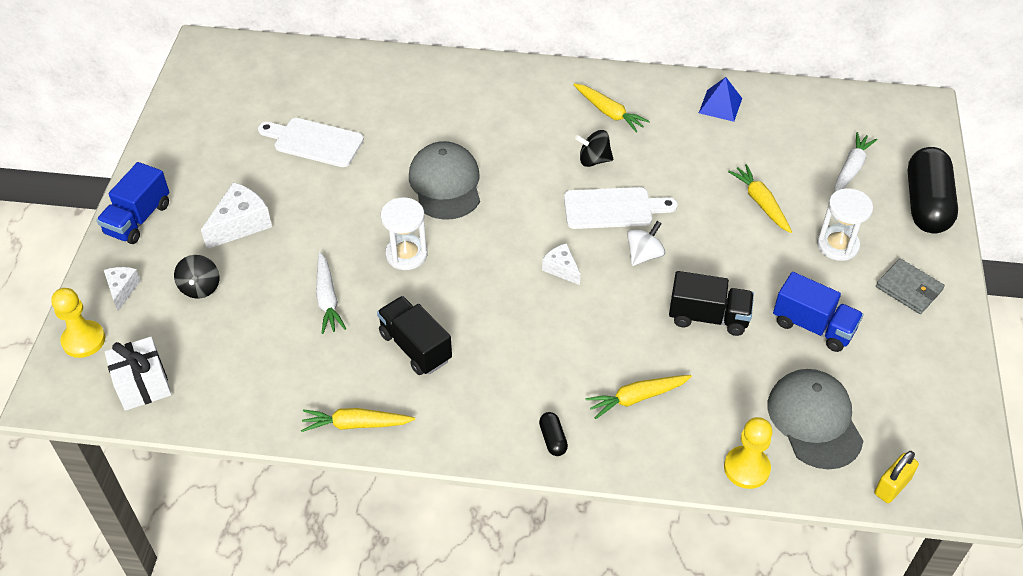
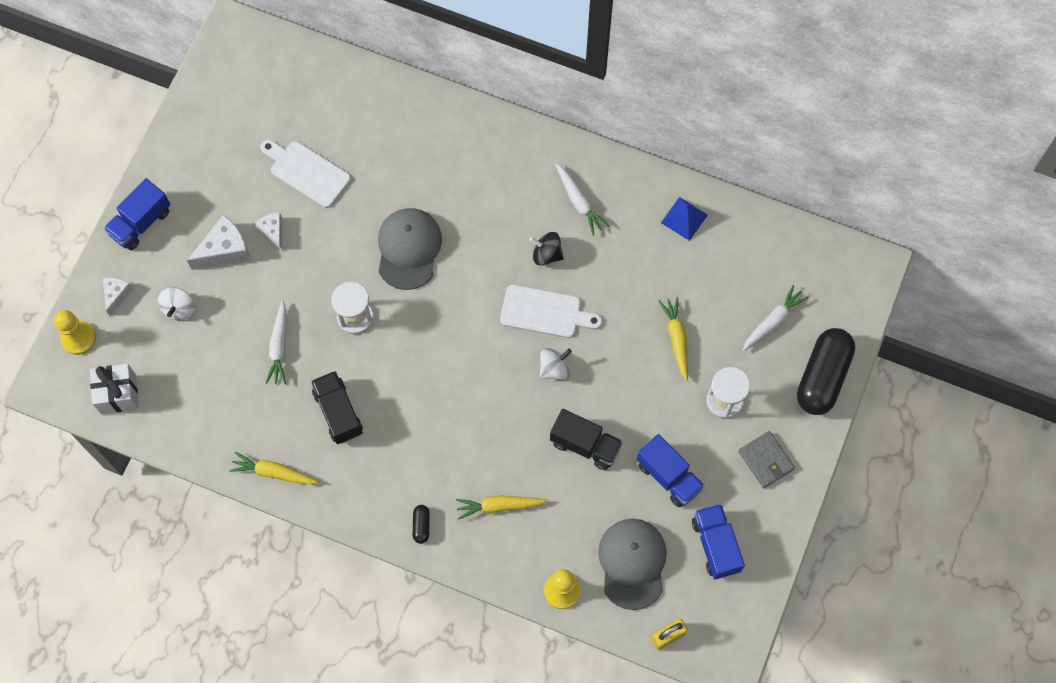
camera: 15 degrees right, 20 degrees up
black spinning top [174,255,219,299] -> white spinning top [158,287,195,321]
white cheese [542,243,581,285] -> white cheese moved to [255,212,282,250]
yellow carrot [573,83,650,133] -> white carrot [555,163,610,235]
none -> blue truck [692,504,745,579]

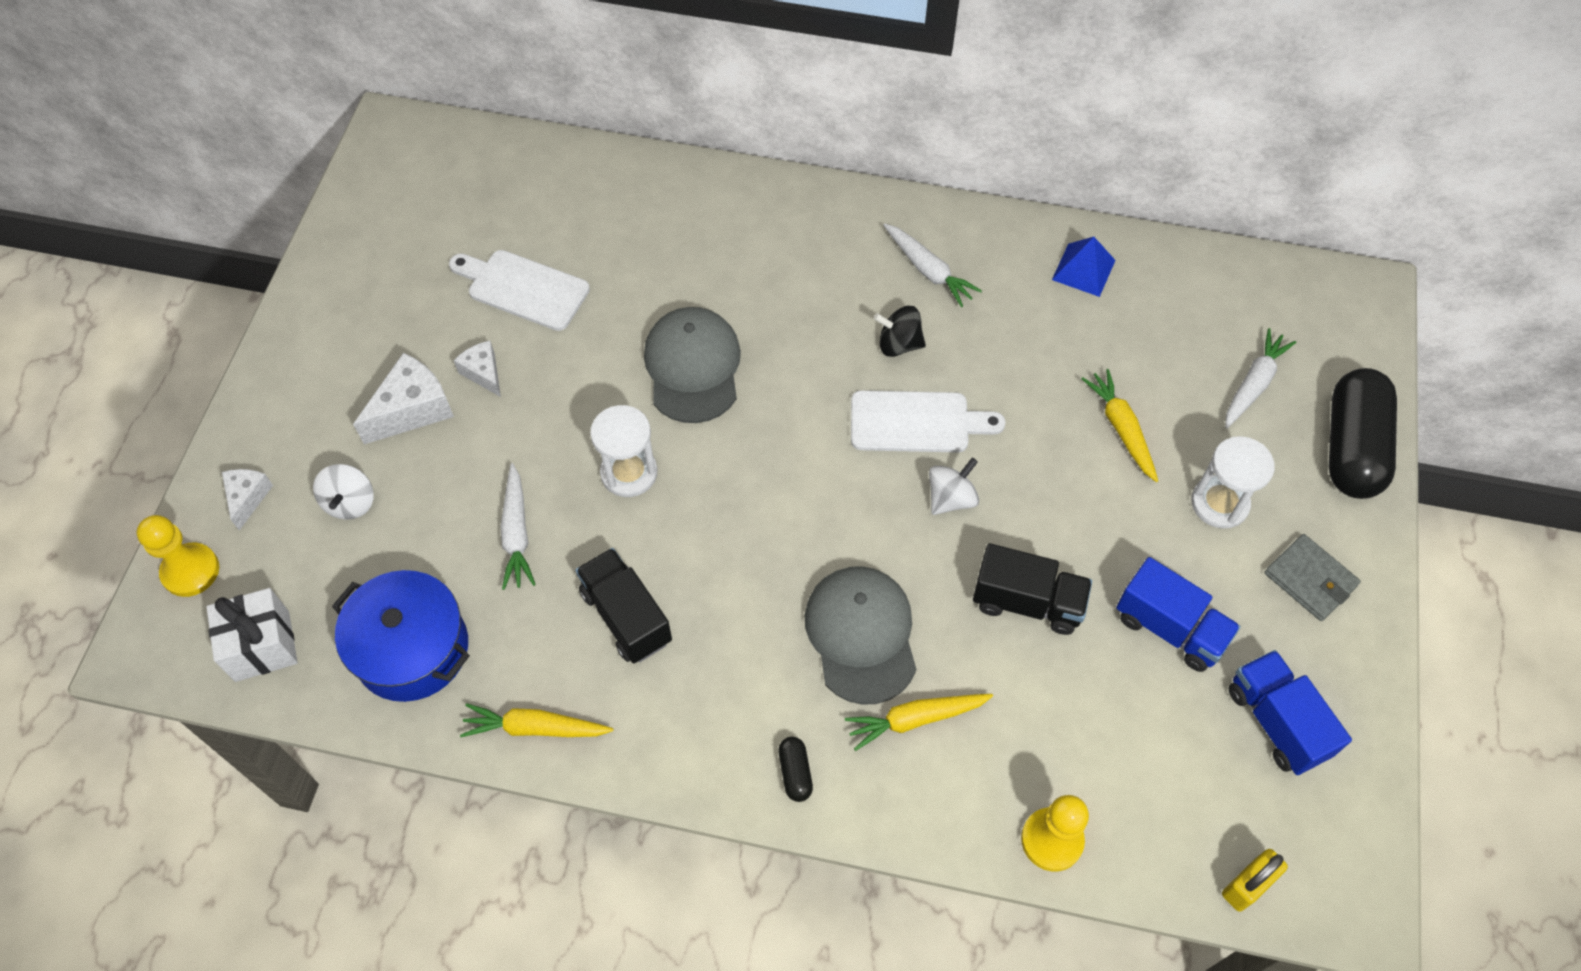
camera: 10 degrees left, 10 degrees down
blue truck [104,178,170,250] -> none
grey cap [598,518,667,610] -> grey cap moved to [805,566,916,705]
none -> blue pot [332,570,470,702]

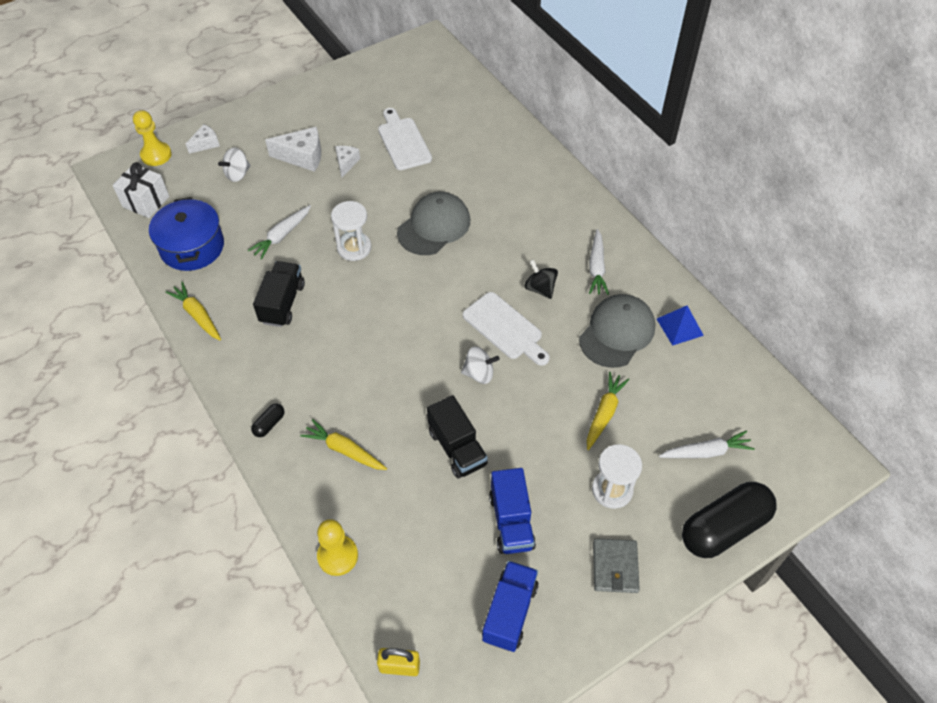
camera: 45 degrees right, 5 degrees down
grey cap [805,566,916,705] -> grey cap moved to [579,294,655,368]

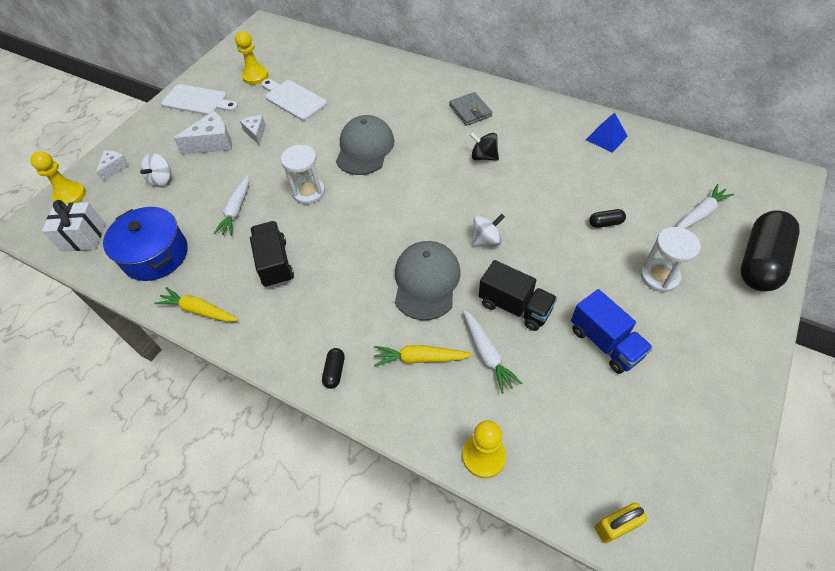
camera: 25 degrees left, 0 degrees up
white cutting board [463,292,550,366] -> white cutting board moved to [161,84,238,115]
blue truck [482,561,539,652] -> none
grey cap [579,294,655,368] -> grey cap moved to [395,241,461,320]
yellow carrot [587,372,630,450] -> black capsule [589,209,626,228]
white carrot [589,229,609,295] -> white carrot moved to [463,309,522,394]
grey wallet [593,538,640,593] -> grey wallet moved to [449,92,492,126]
none -> yellow pawn [235,31,269,85]

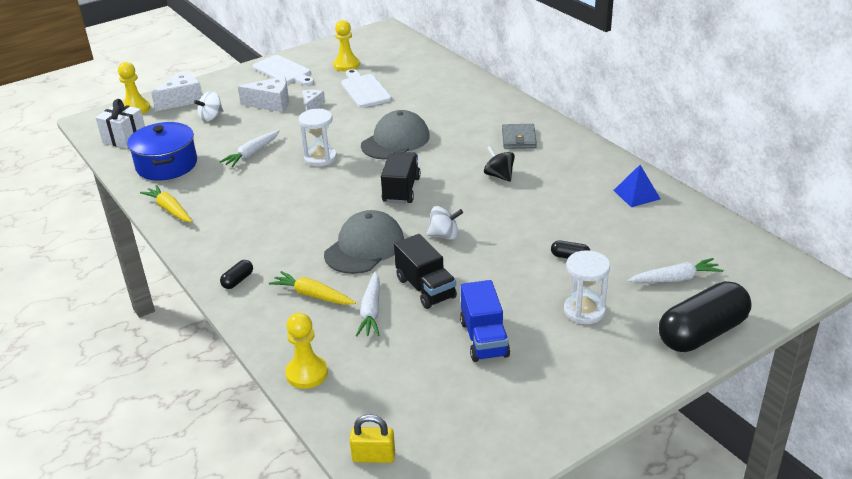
camera: 25 degrees right, 20 degrees down
white cheese [96,150,129,181] -> white cheese [151,72,202,111], size x1.67
black truck [250,221,294,288] -> black truck moved to [381,152,421,204]

